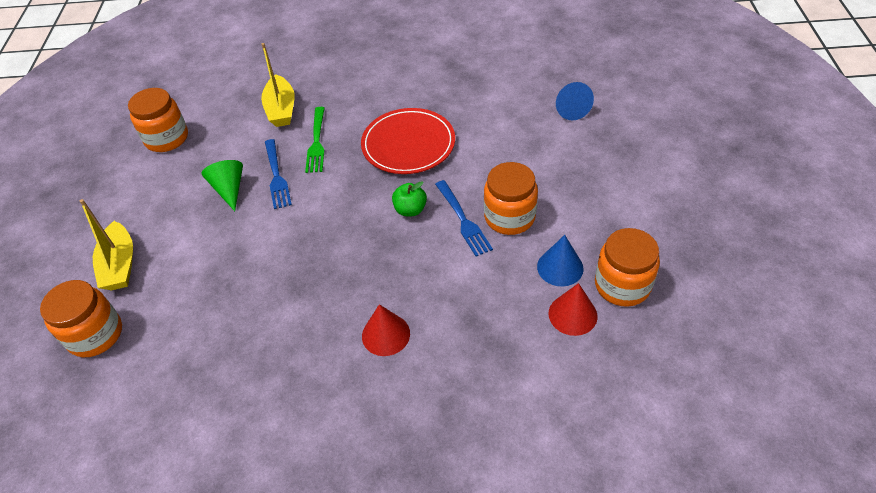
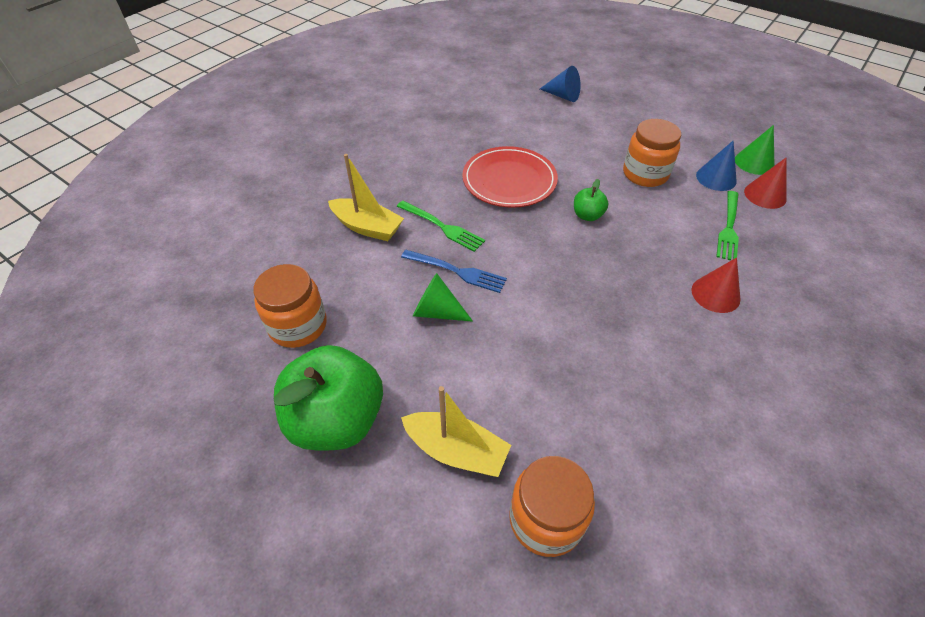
camera: 55 degrees left, 0 degrees up
blue fork [435,180,493,256] -> none
orange jar [595,228,660,307] -> green cone [735,125,775,175]
none -> green apple [274,345,383,451]
none -> green fork [716,191,739,260]

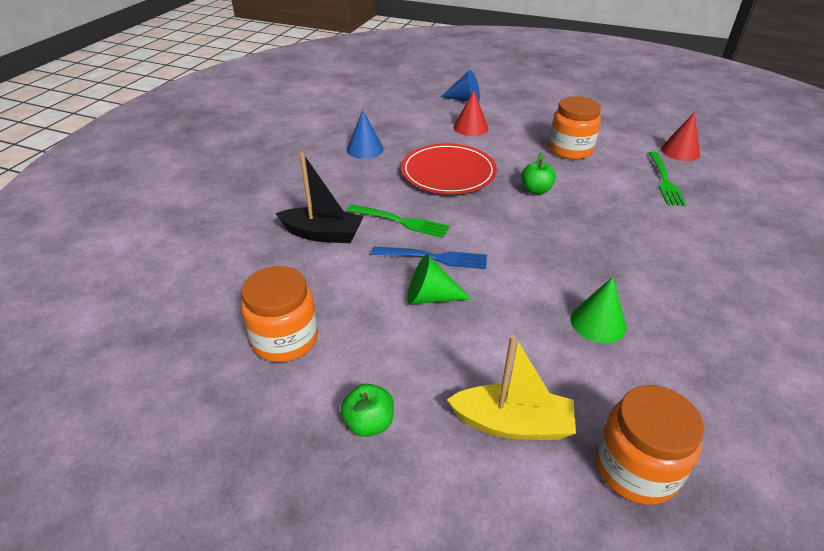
camera: 15 degrees left, 10 degrees down
green apple [274,345,383,451] -> green apple [341,384,394,437], size x0.45
yellow boat [328,154,404,241] -> black boat [275,153,364,243]
red cone [691,257,741,313] -> red cone moved to [454,90,488,136]
blue cone [696,141,737,191] -> blue cone moved to [347,110,384,159]
green cone [735,125,775,175] -> green cone moved to [570,277,627,343]

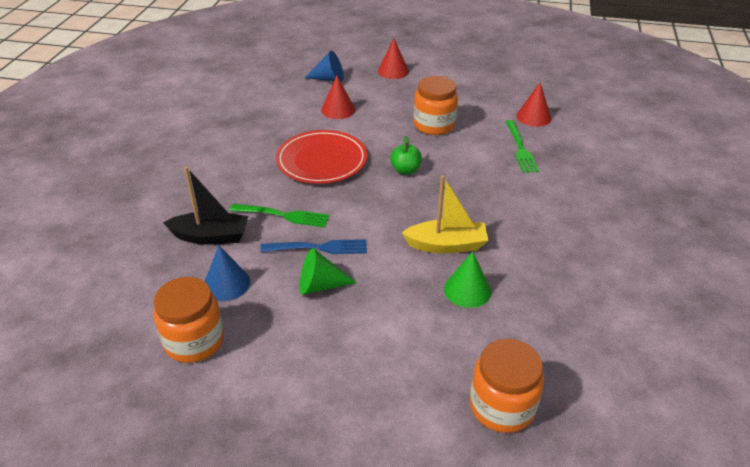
camera: 10 degrees left, 0 degrees up
green apple [341,384,394,437] -> none
blue cone [347,110,384,159] -> blue cone moved to [205,246,250,301]
yellow boat [447,335,576,440] -> yellow boat moved to [402,175,489,254]
none -> red cone [378,39,409,79]

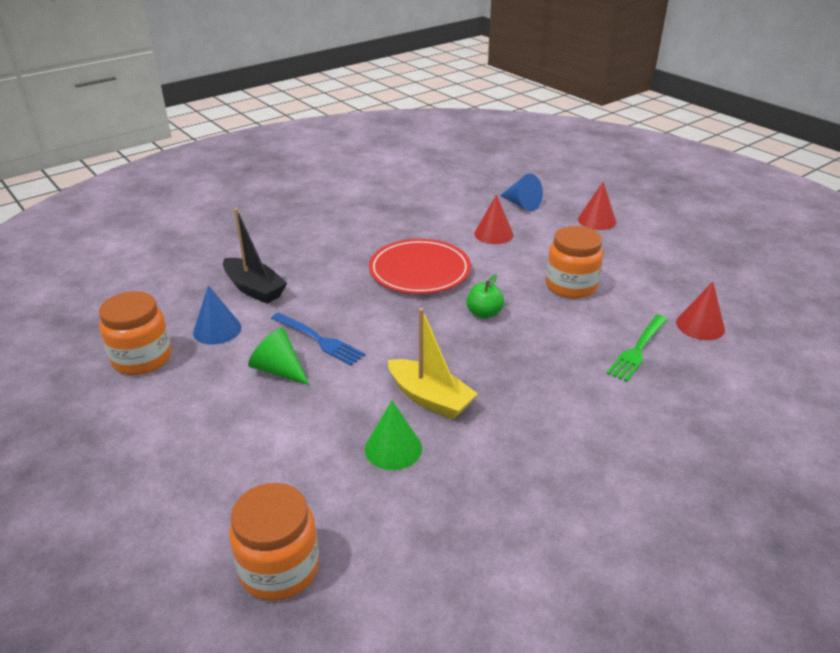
camera: 40 degrees right, 5 degrees down
green fork [230,204,330,227] -> none

